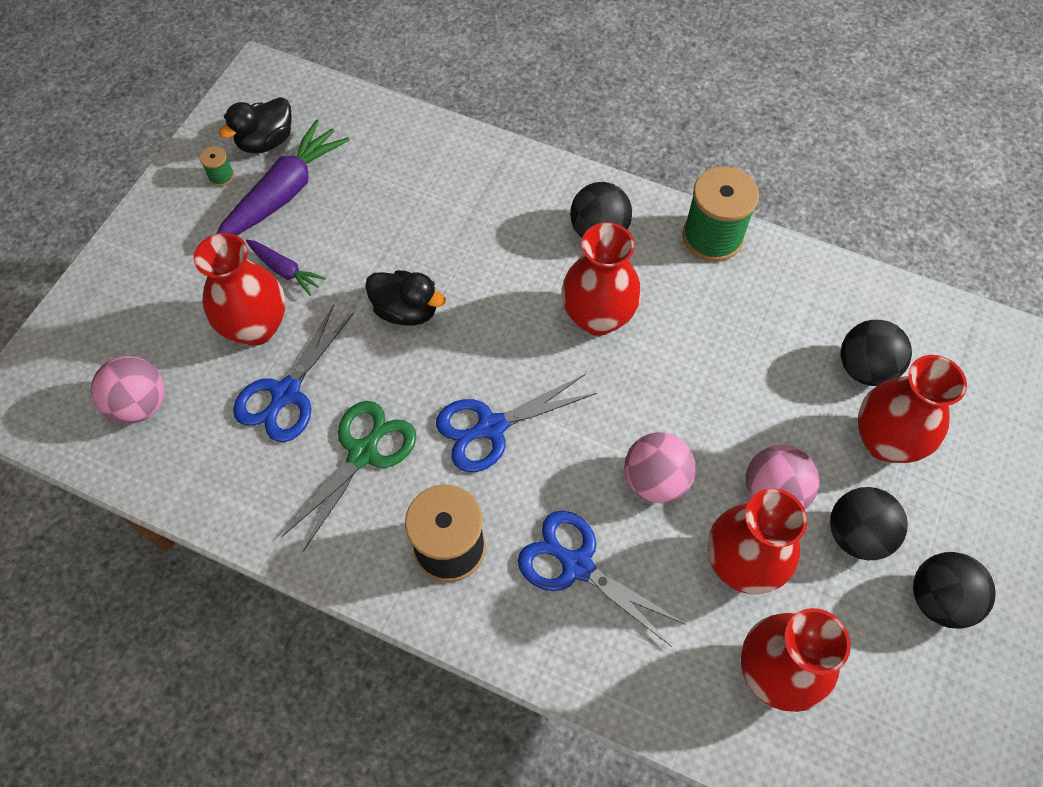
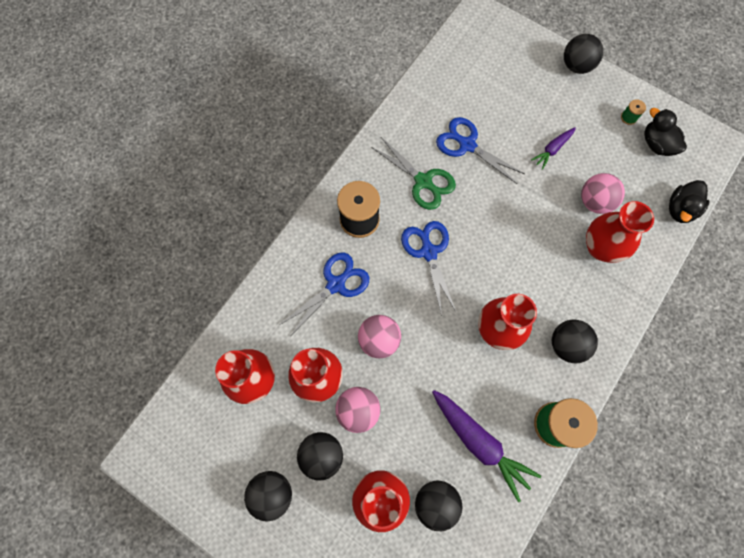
camera: 100 degrees right, 10 degrees up
pink ball [91,356,164,424] -> pink ball moved to [581,173,625,214]
red vase [194,233,285,346] -> red vase moved to [586,201,654,263]
purple carrot [217,120,350,235] -> purple carrot moved to [432,390,541,502]
black duck [365,270,446,326] -> black duck moved to [669,180,710,223]
none -> black ball [564,34,603,74]

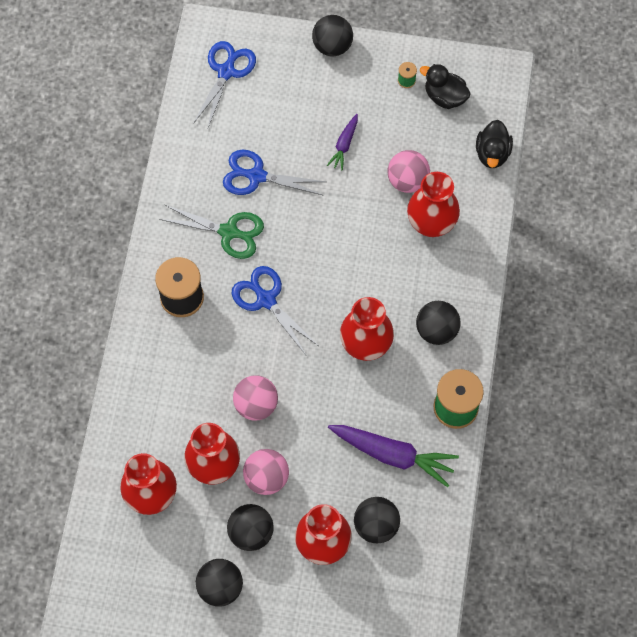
camera: 25 degrees left, 5 degrees down
blue scissors [280,253,370,335] -> blue scissors moved to [193,41,256,130]

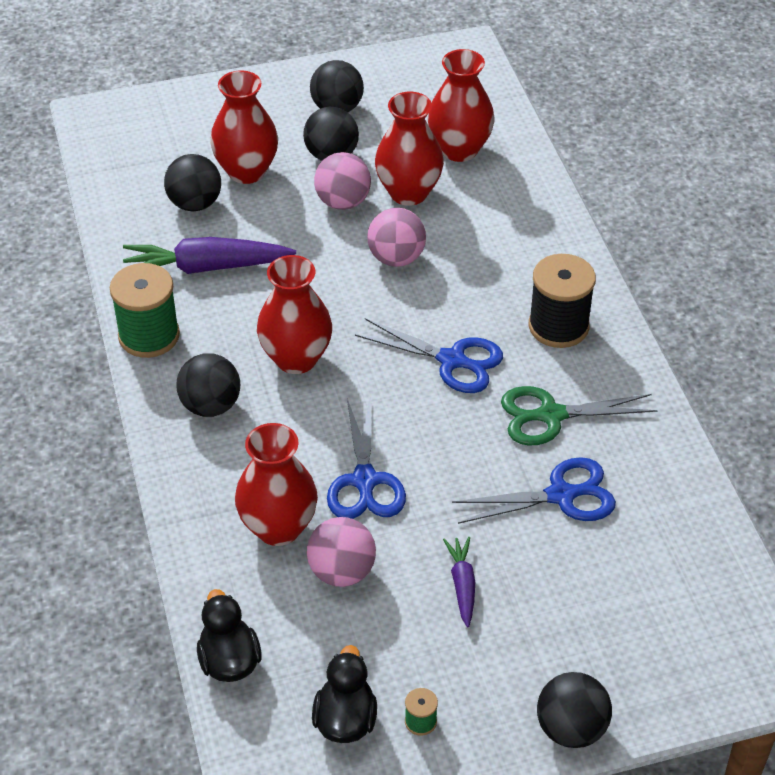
camera: 155 degrees right, 20 degrees down
blue scissors [193,41,256,130] -> blue scissors moved to [327,395,406,519]
black duck [420,64,471,109] -> black duck turned 90 degrees counterclockwise [312,645,377,743]

